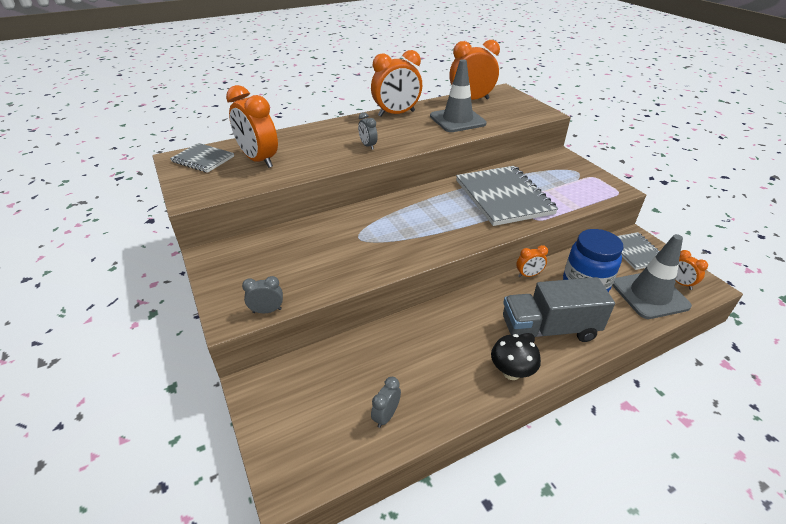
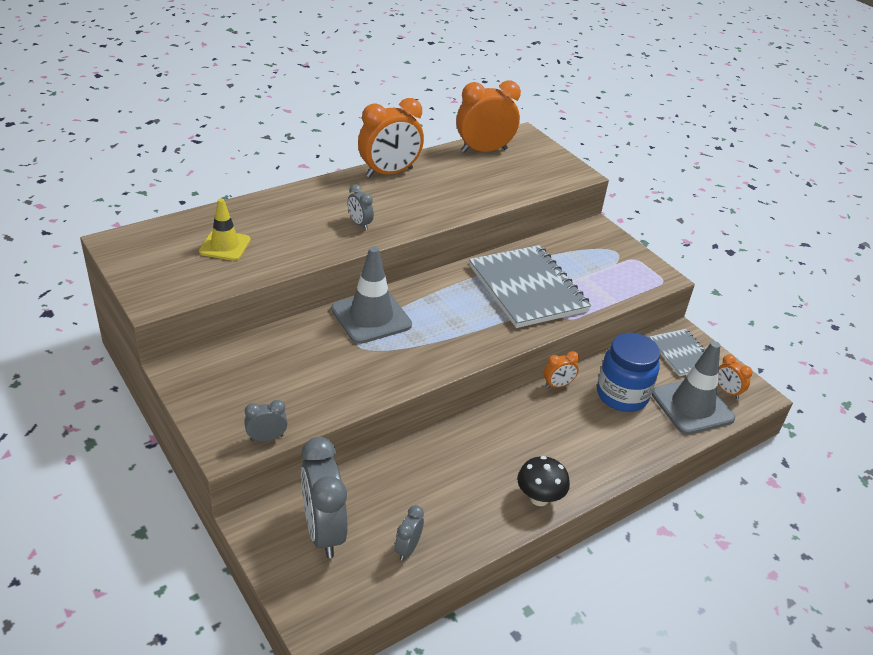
camera: 10 degrees left, 0 degrees up
grey notebook [170,143,234,173] -> none
orange clock [226,85,278,168] -> yellow traffic cone [199,198,251,261]
grey traffic cone [430,59,487,132] -> grey traffic cone moved to [331,246,412,344]
grey truck [503,277,615,342] -> none
none -> grey clock [301,437,348,558]

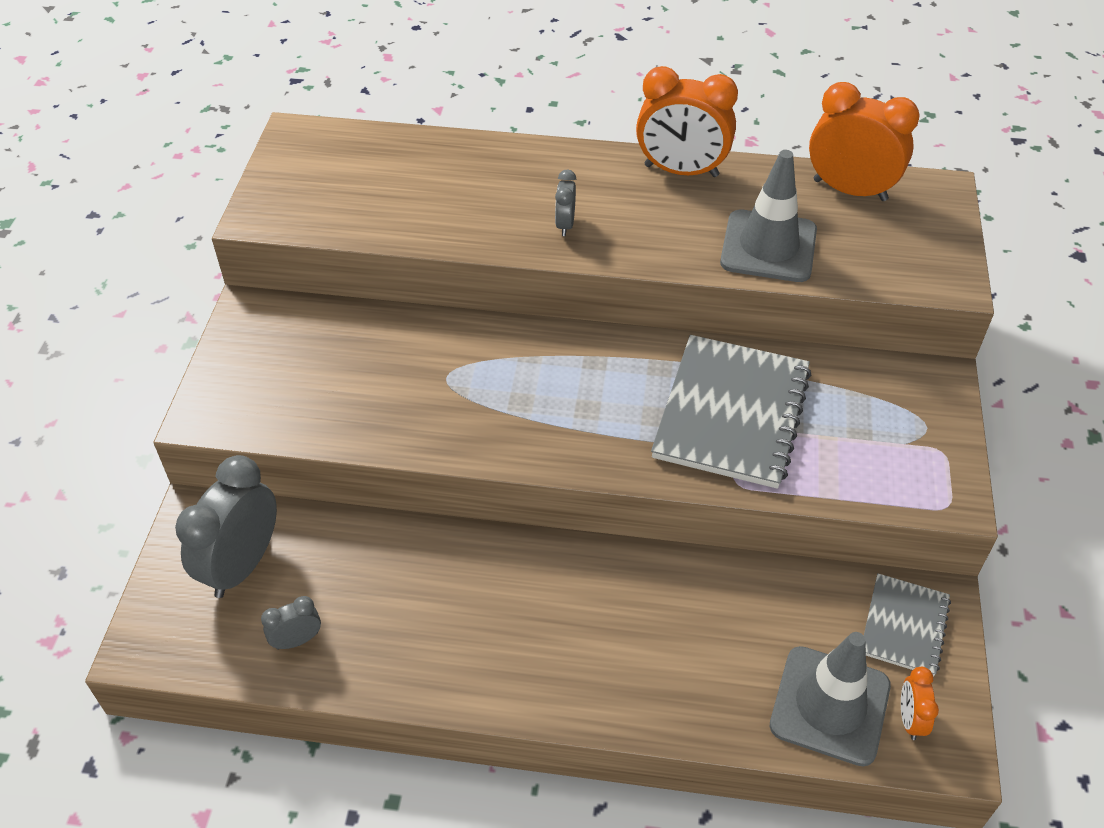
camera: 45 degrees right, 10 degrees up
yellow traffic cone [199,198,251,261] -> none
grey clock [244,400,287,441] -> none
grey traffic cone [331,246,412,344] -> grey traffic cone moved to [720,150,817,282]
black mushroom [517,456,570,506] -> none
orange clock [544,351,580,388] -> none
blue jar [597,333,660,412] -> none

